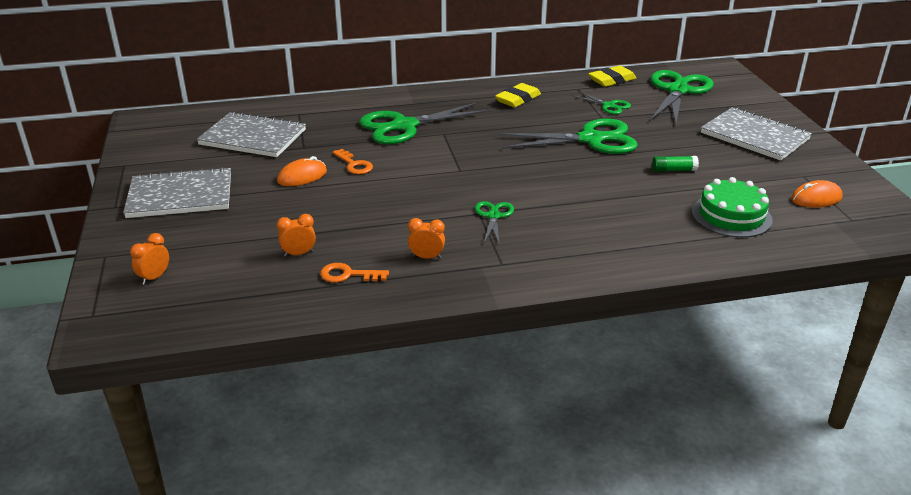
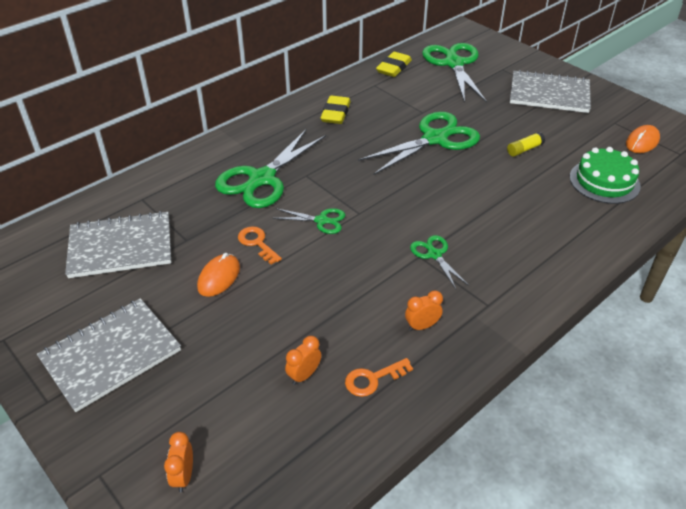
camera: 30 degrees left, 10 degrees up
orange key [333,149,373,174] -> orange key turned 150 degrees counterclockwise [238,226,282,264]
green scissors [571,91,631,115] -> green scissors moved to [273,208,345,234]
green glue stick [652,156,699,172] -> yellow glue stick [507,132,545,157]

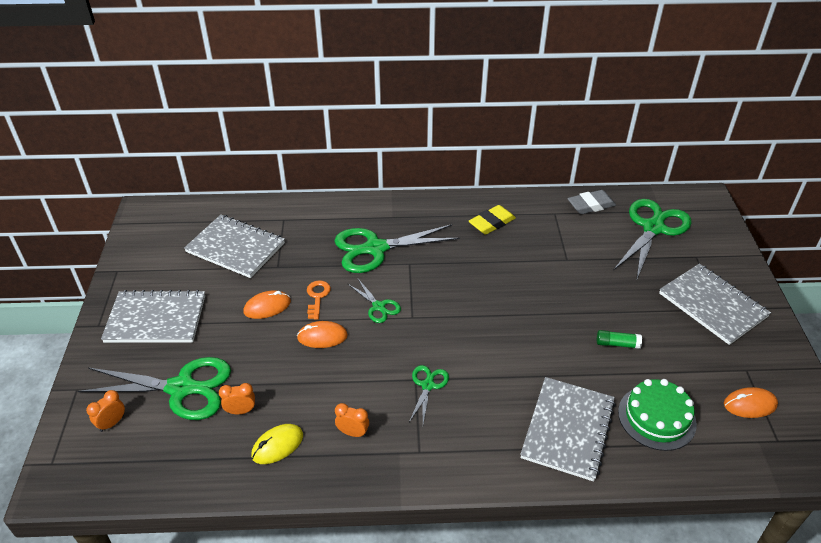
camera: 40 degrees right, 0 degrees up
orange key [345,358,413,397] -> yellow mouse [251,424,303,464]
green scissors [358,112,480,175] -> green scissors moved to [78,357,231,420]
yellow eraser [376,52,412,77] -> grey eraser [567,190,616,214]
yellow glue stick [507,132,545,157] -> green glue stick [597,330,642,349]
none -> orange mouse [297,321,348,348]
none -> grey notebook [520,377,616,482]

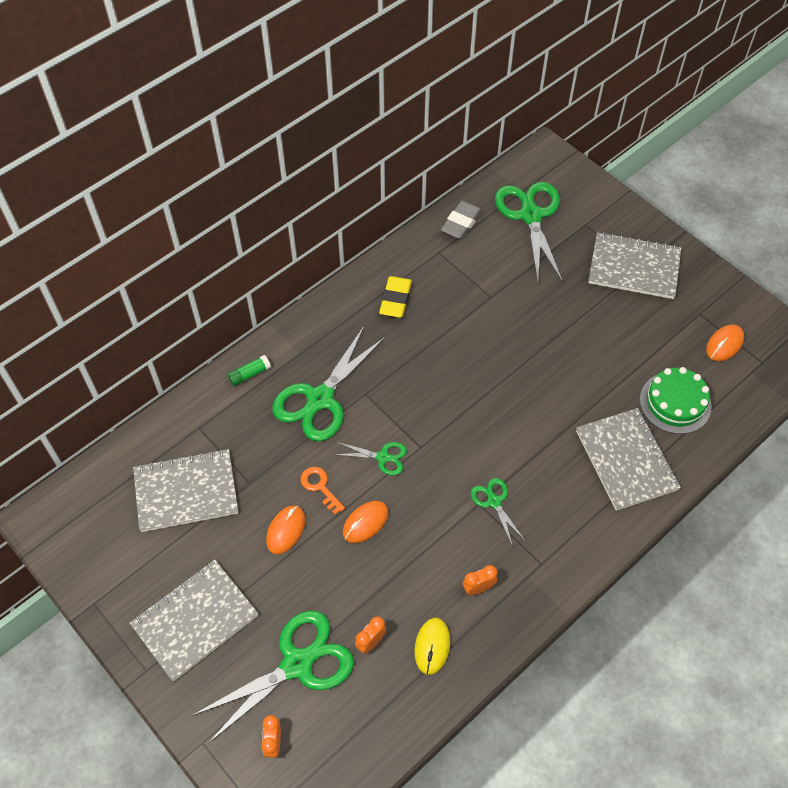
camera: 40 degrees left, 15 degrees up
green glue stick [597,330,642,349] -> green glue stick moved to [227,355,271,386]

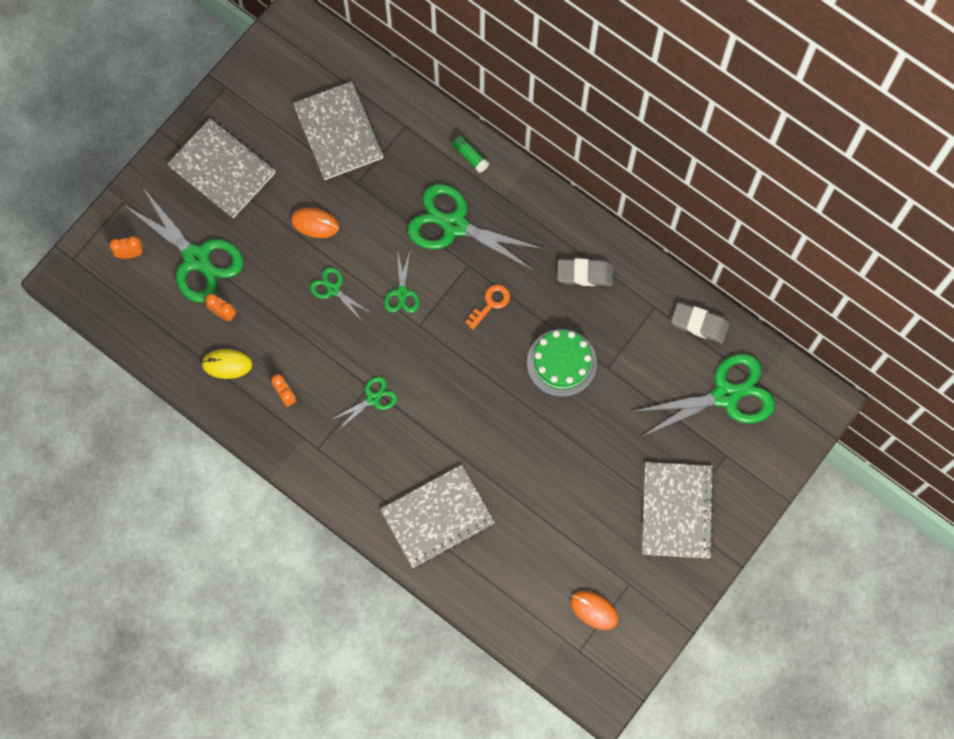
camera: 80 degrees right, 15 degrees up
orange key [301,467,345,515] -> orange key moved to [465,284,510,330]
orange mouse [343,501,389,543] -> green scissors [310,267,372,321]
yellow eraser [379,276,412,318] -> grey eraser [557,258,613,286]
green cake [640,367,712,434] -> green cake moved to [527,329,597,397]

